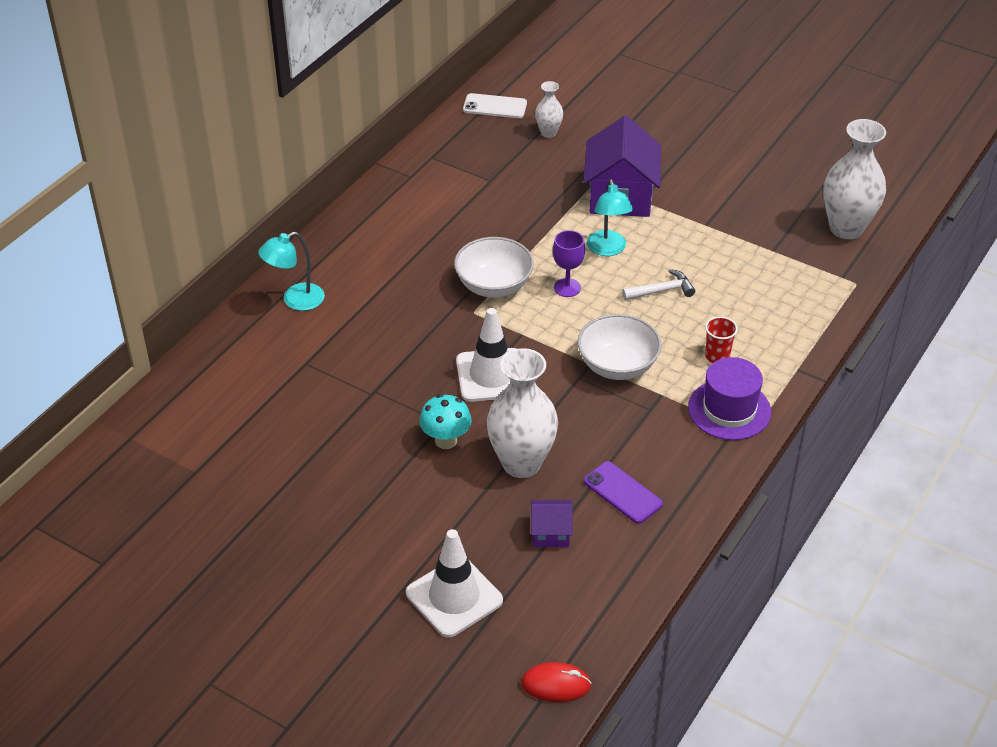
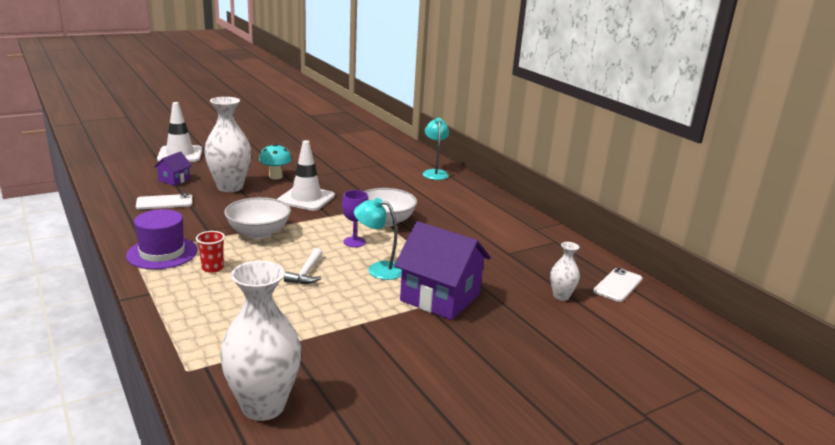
camera: 115 degrees right, 20 degrees down
red mouse [521,662,592,702] -> none
purple phone [583,461,663,524] -> white phone [136,194,192,209]

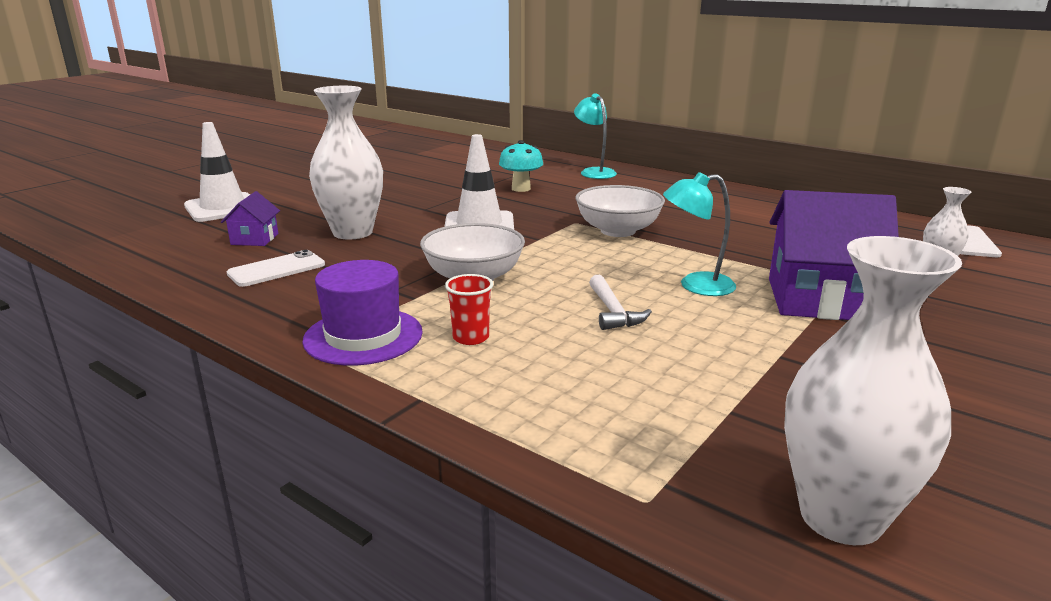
camera: 20 degrees left, 0 degrees up
turquoise mushroom [259,143,292,180] -> turquoise mushroom moved to [499,140,543,192]
purple goblet [342,190,369,247] -> none

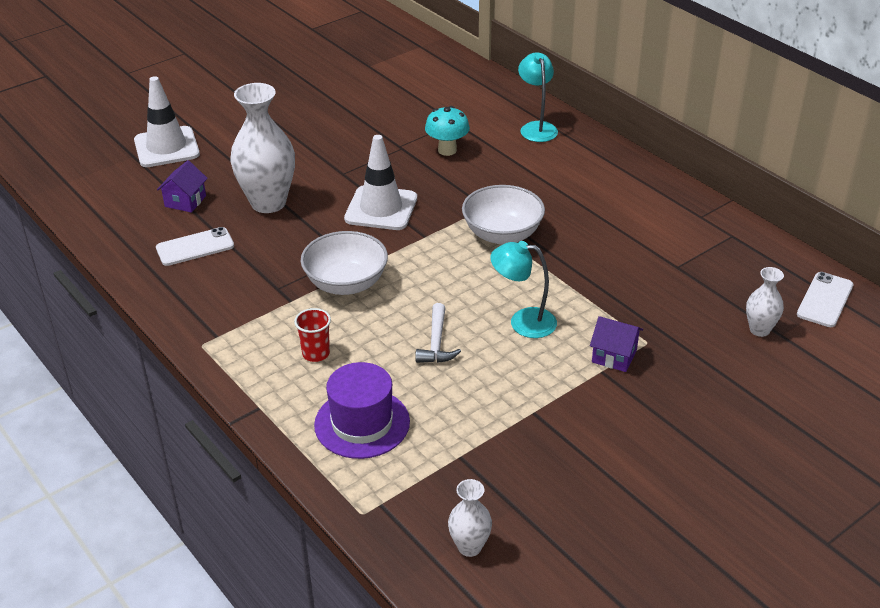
camera: 15 degrees right, 15 degrees up
purple hat [302,260,423,366] -> purple hat moved to [314,362,410,459]
purple house [769,190,899,320] -> purple house [590,316,643,372], size x0.48
white vase [784,236,962,545] -> white vase [448,479,492,557], size x0.50

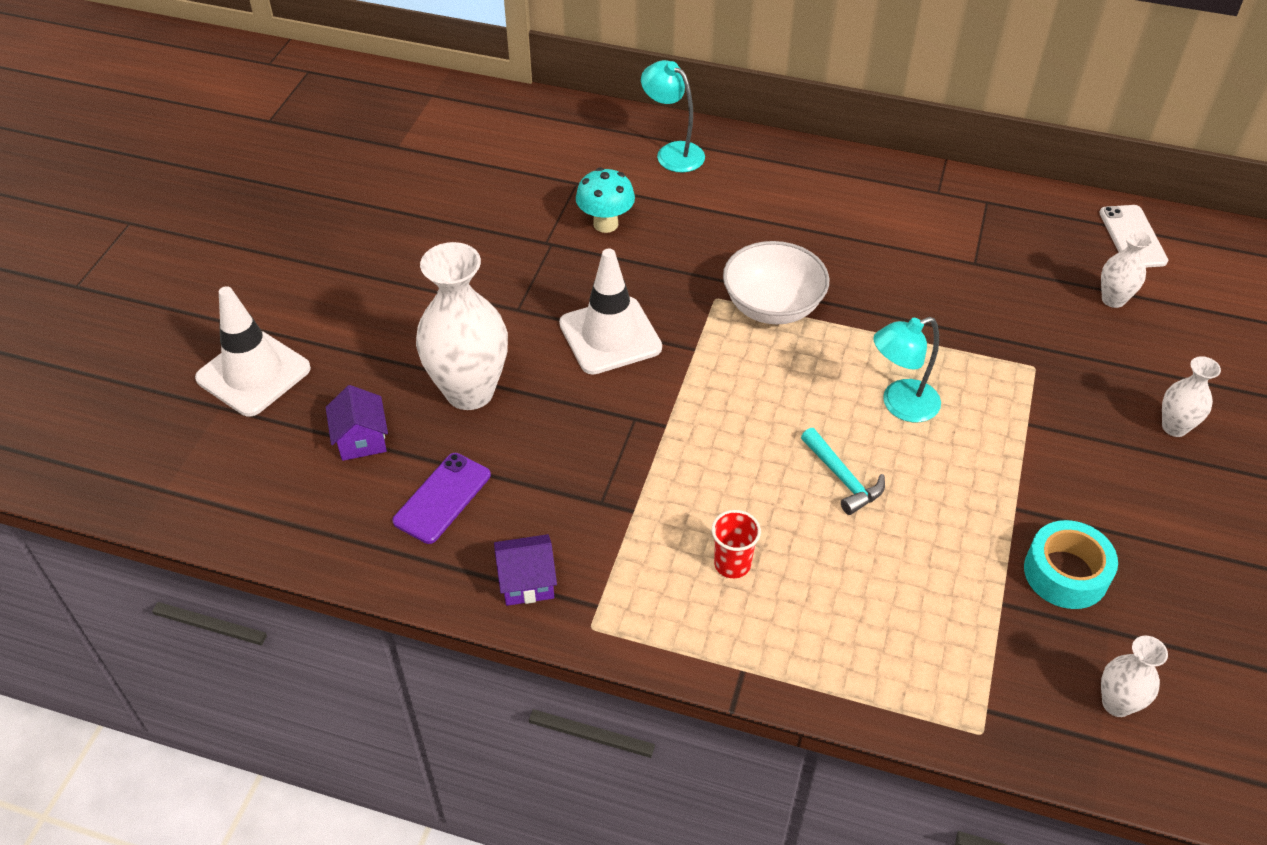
camera: 35 degrees left, 10 degrees up
white phone [156,227,234,266] -> purple phone [392,453,491,544]
white bowl [301,231,388,295] -> none
purple hat [314,362,410,459] -> none
white hammer [415,303,461,363] -> turquoise hammer [801,428,885,515]
purple house [590,316,643,372] -> purple house moved to [494,534,557,606]
none -> turquoise tape [1024,520,1118,609]
none -> white vase [1162,356,1221,437]

